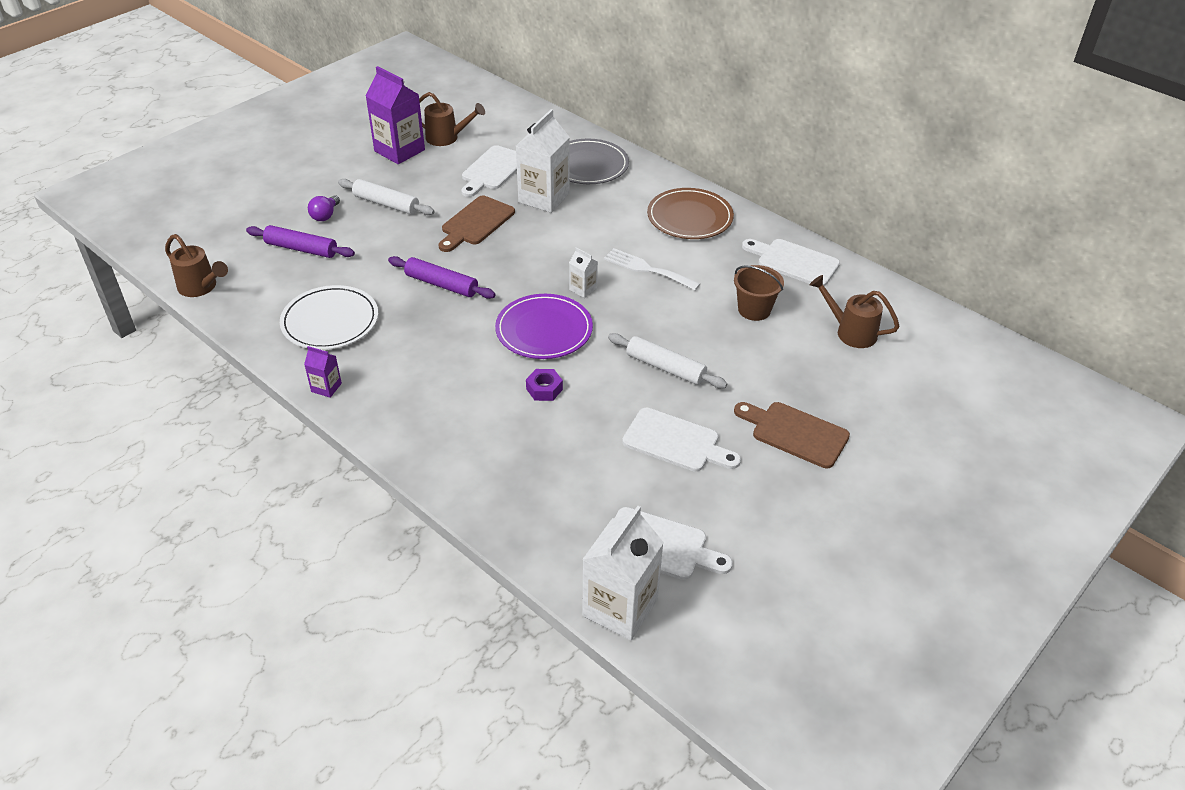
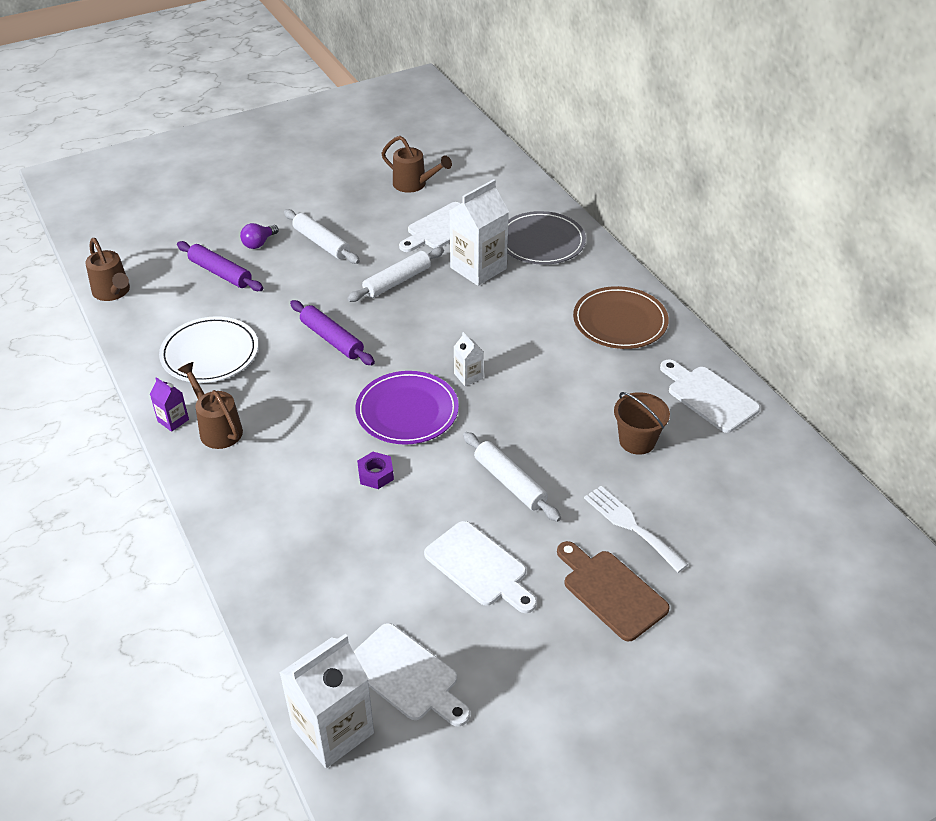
camera: 20 degrees right, 0 degrees up
purple carton [366,66,425,164] -> none
brown cutting board [438,196,515,252] -> white rolling pin [347,247,444,302]
white fork [604,248,700,290] -> white fork moved to [584,486,688,573]
brown watering can [810,275,900,348] -> brown watering can moved to [178,362,243,449]

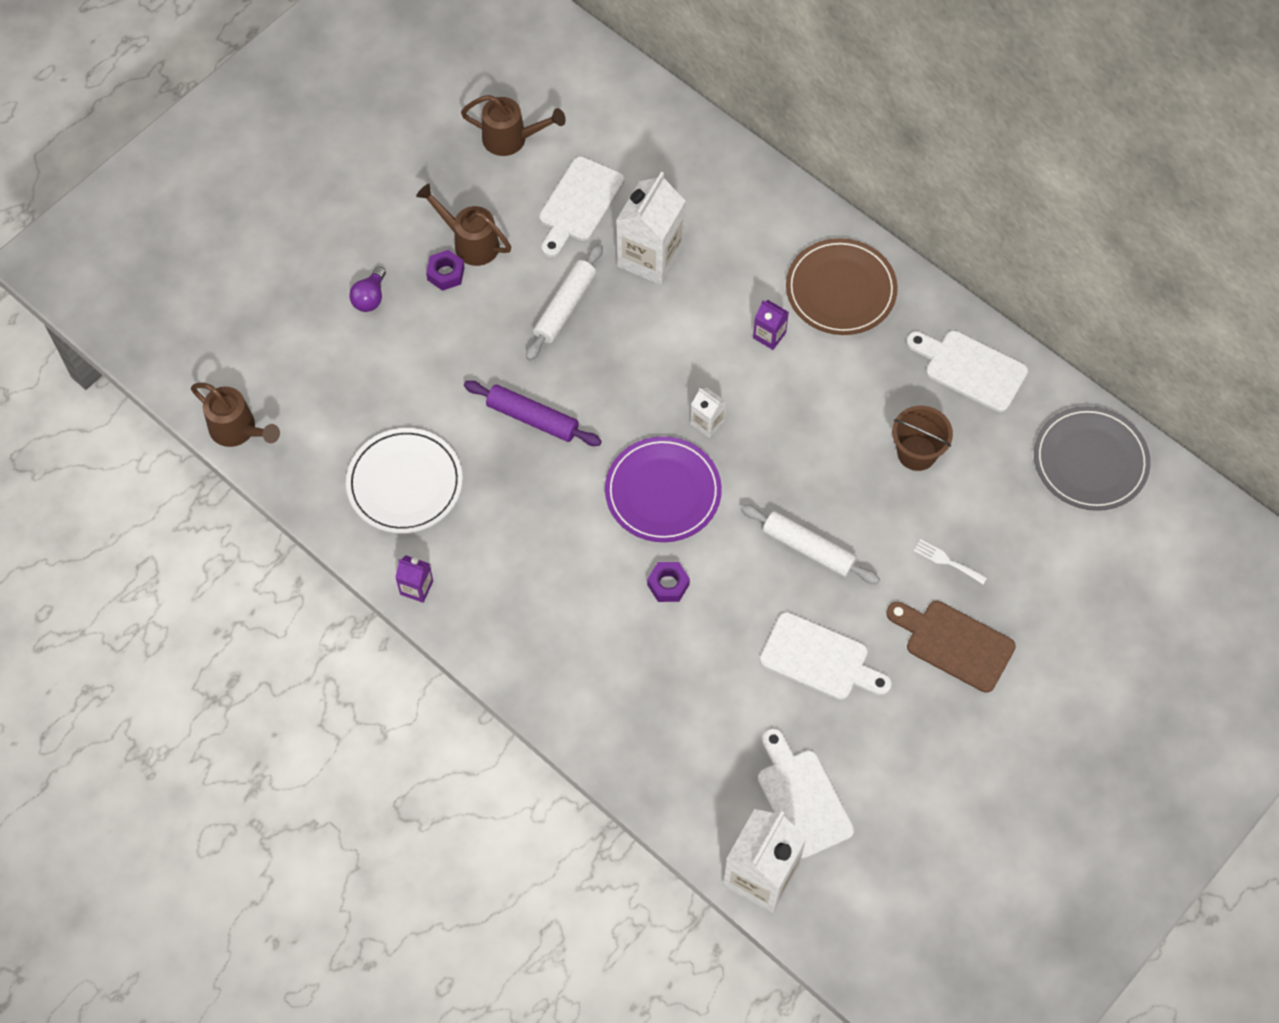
camera: 20 degrees left, 20 degrees up
purple rolling pin [177,241,263,291] -> none
brown watering can [178,362,243,449] -> brown watering can moved to [416,184,511,266]
white rolling pin [284,209,360,264] -> purple nut [426,250,465,291]
white cutting board [353,623,470,726] -> white cutting board turned 135 degrees counterclockwise [758,728,854,859]
grey plate [507,211,586,265] -> grey plate moved to [1034,406,1151,511]
white fork [584,486,688,573] -> white fork [914,539,987,584], size x0.58
none -> purple carton [753,300,789,350]

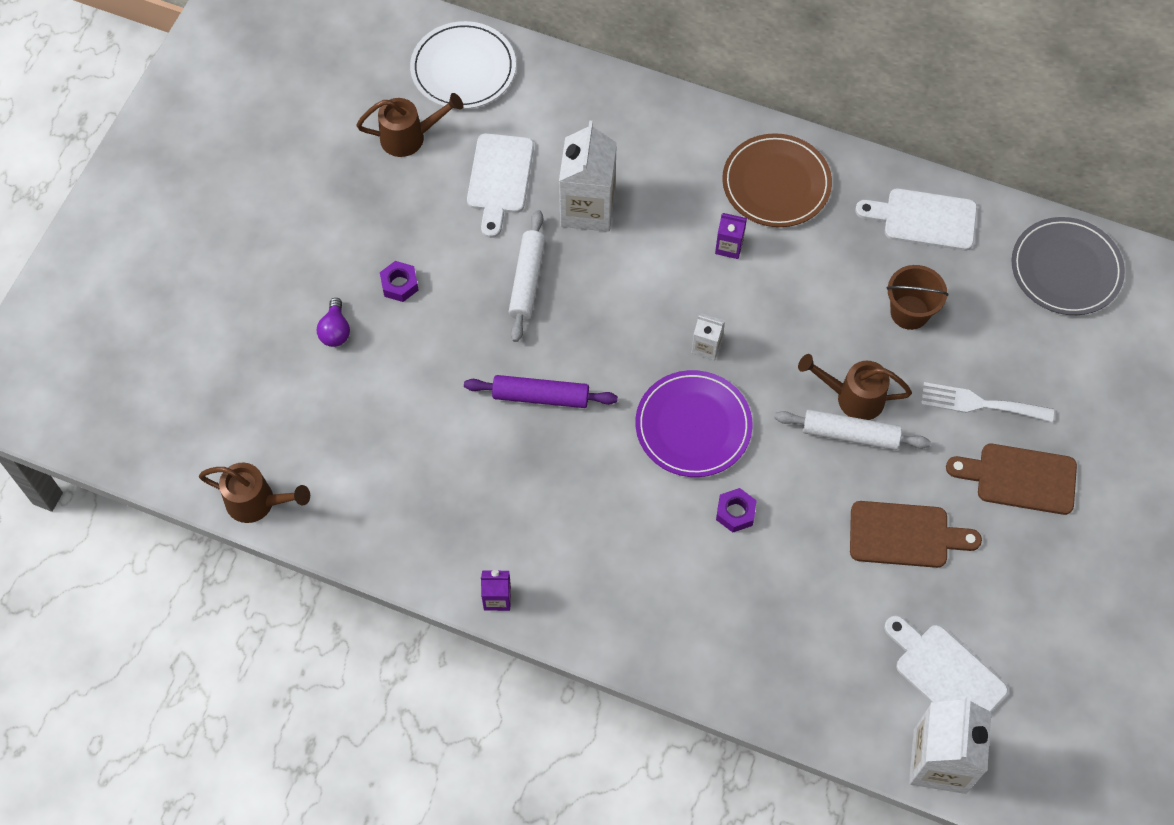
camera: 20 degrees left, 0 degrees up
white plate [346,428,463,533] -> white plate moved to [410,21,516,109]
brown watering can [416,184,511,266] -> brown watering can moved to [798,354,912,420]
white cutting board [760,612,892,700] -> brown cutting board [850,501,982,568]
white fork [914,539,987,584] -> white fork [921,382,1054,422], size x1.73

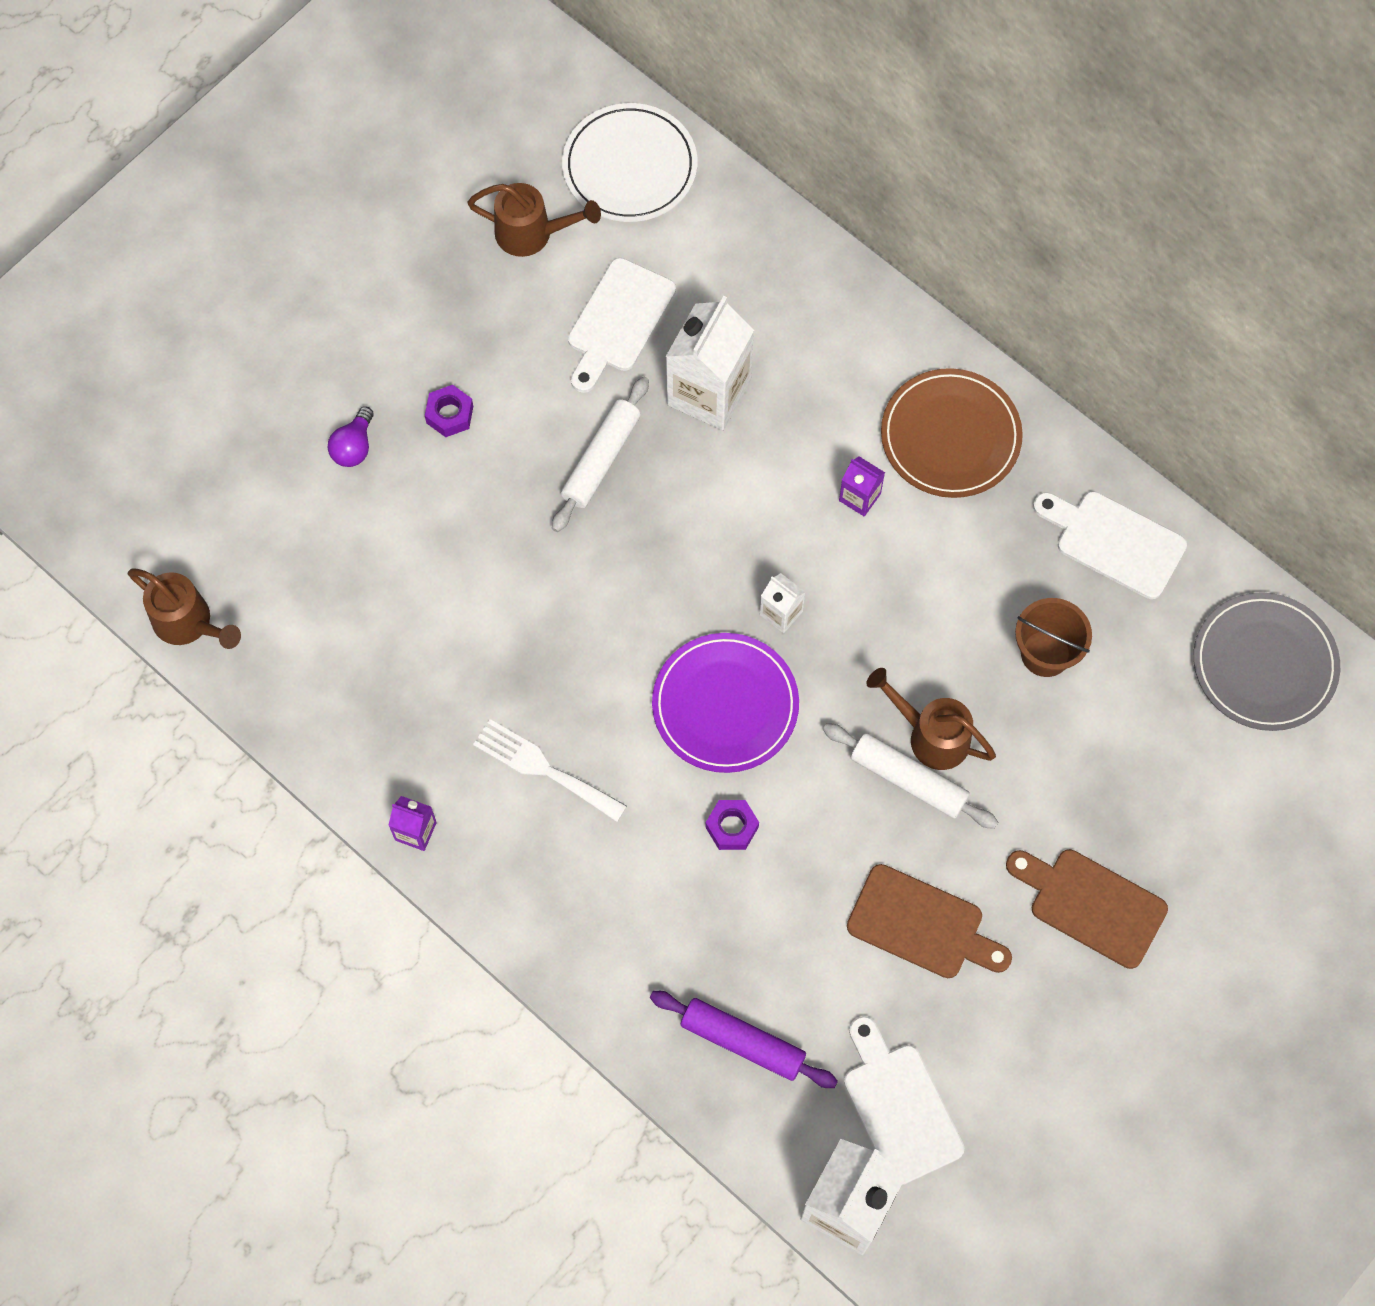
camera: 20 degrees right, 5 degrees up
purple rolling pin [464,375,618,408] -> purple rolling pin moved to [650,991,838,1088]
white fork [921,382,1054,422] -> white fork moved to [473,719,627,822]

